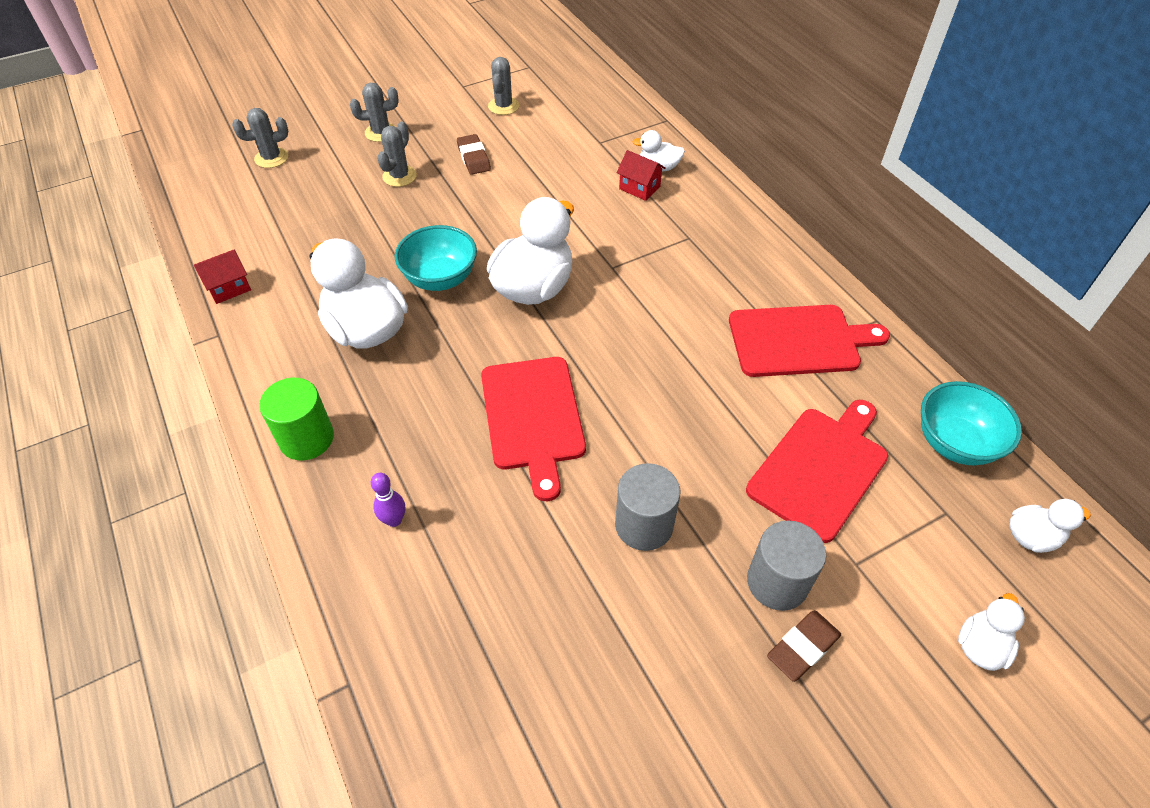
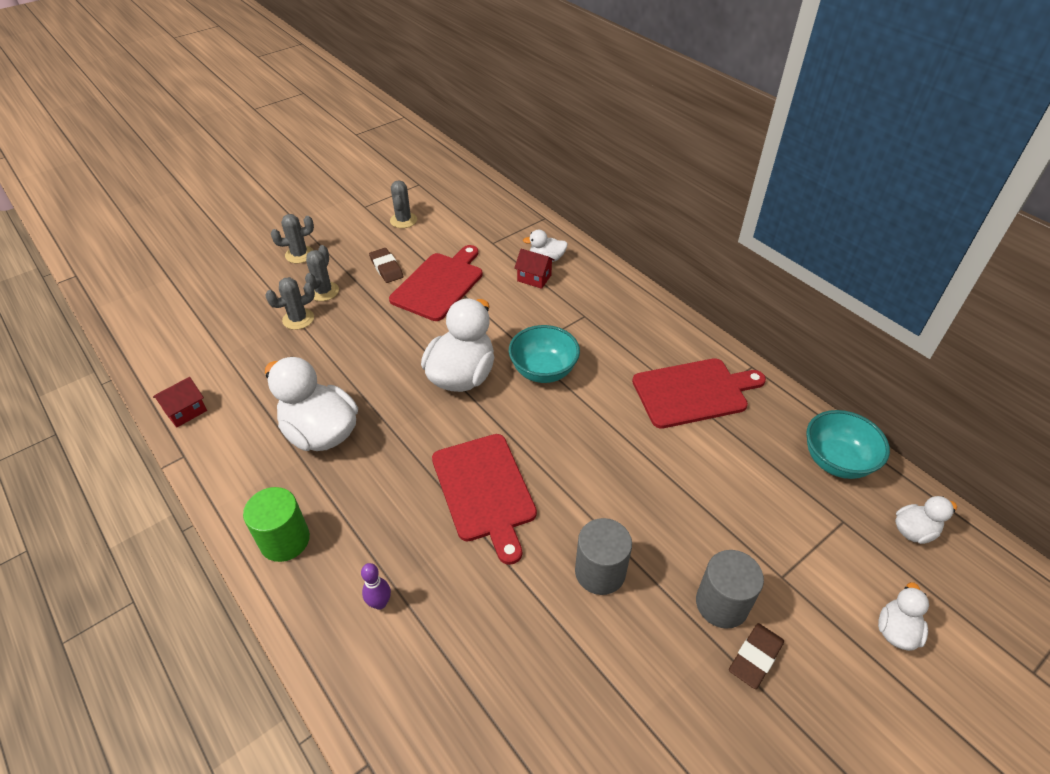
camera: 10 degrees left, 5 degrees down
grey cactus [232,108,288,168] -> grey cactus moved to [265,277,315,330]
turquoise bowl [395,225,477,291] -> turquoise bowl moved to [509,325,580,383]
red cutting board [746,400,888,543] -> red cutting board moved to [389,245,483,321]

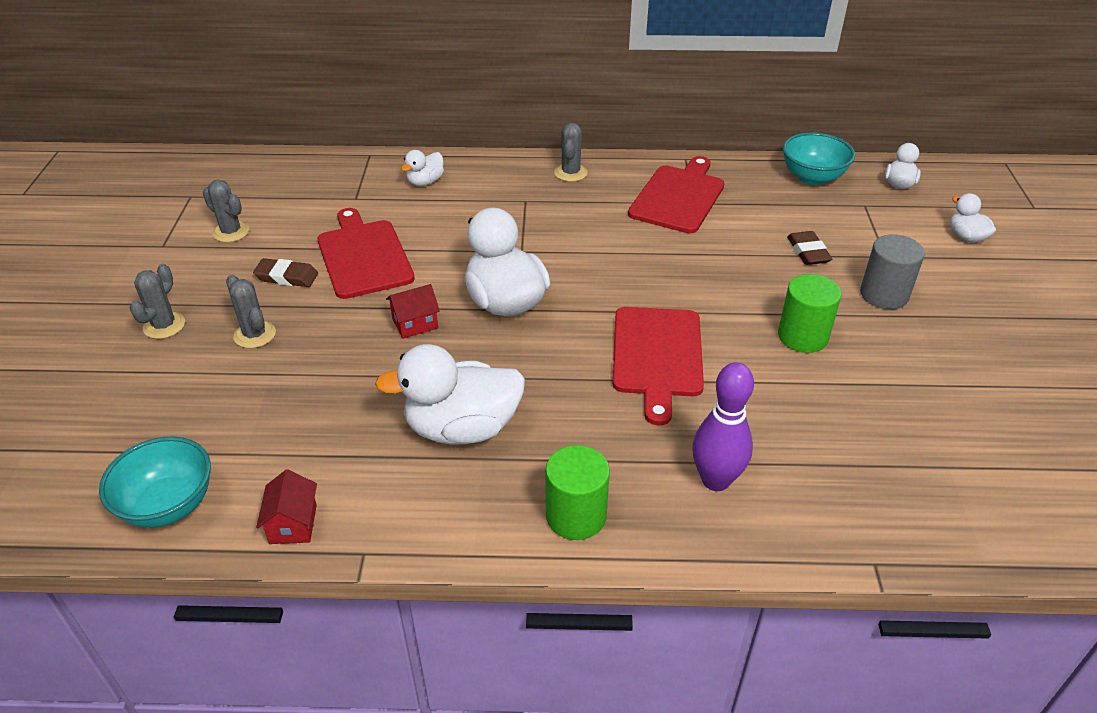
camera: 50 degrees left, 5 degrees down
grey cactus [265,277,315,330] -> grey cactus moved to [554,123,587,182]
purple bowling pin [361,563,391,610] -> purple bowling pin [692,362,754,491], size x1.87
red cutting board [432,434,537,565] -> red cutting board turned 75 degrees clockwise [613,307,704,425]
turquoise bowl [509,325,580,383] -> turquoise bowl moved to [99,436,211,528]
red house [514,249,555,289] -> red house moved to [386,284,440,339]
grey cylinder [575,518,632,595] -> green cylinder [778,274,842,353]
brown eraser [729,623,784,689] -> brown eraser moved to [787,231,832,265]

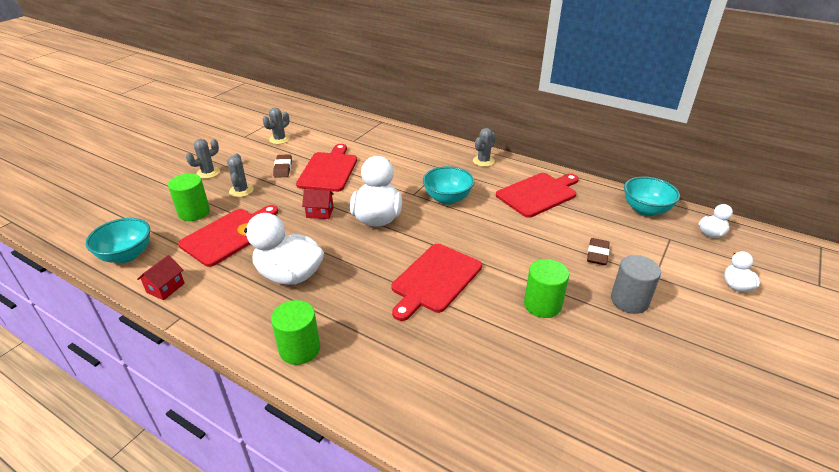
camera: 30 degrees right, 5 degrees down
grey cactus [203,179,250,242] -> grey cactus turned 60 degrees clockwise [263,108,290,144]
brown eraser [253,258,318,287] -> brown eraser turned 45 degrees clockwise [273,154,292,178]
white duck [401,150,444,186] -> none
purple bowling pin [692,362,754,491] -> none
none -> green cylinder [168,174,210,221]
none -> red cutting board [178,205,278,267]
none -> turquoise bowl [423,166,474,205]

